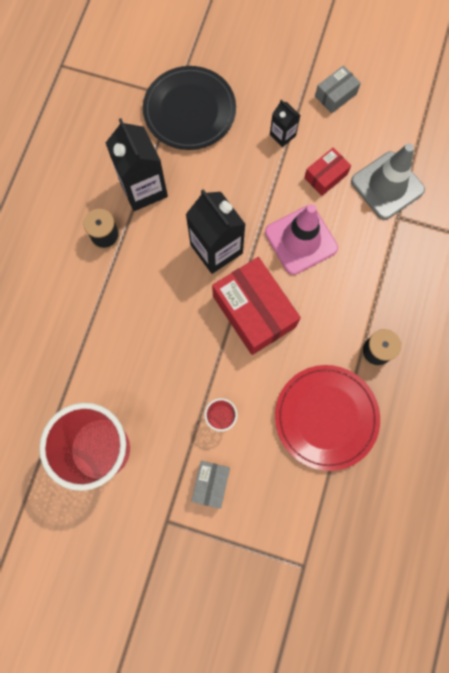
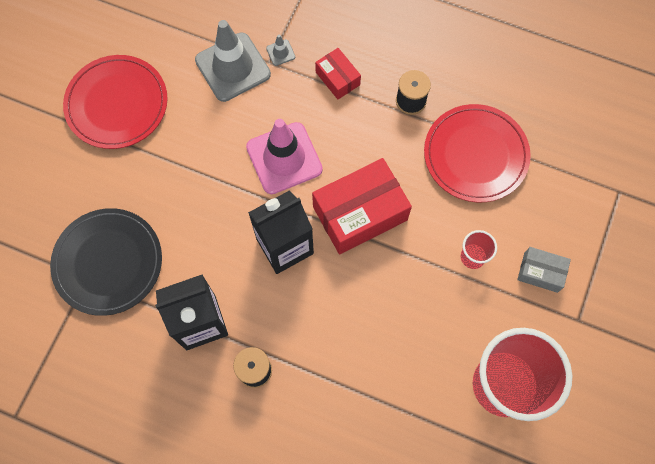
camera: 85 degrees left, 5 degrees down
black carton [270,100,300,147] -> none
red box [304,148,351,196] -> red box moved to [315,48,361,99]
grey box [315,65,361,113] -> red plate [63,55,168,149]
none -> grey traffic cone [266,34,295,66]

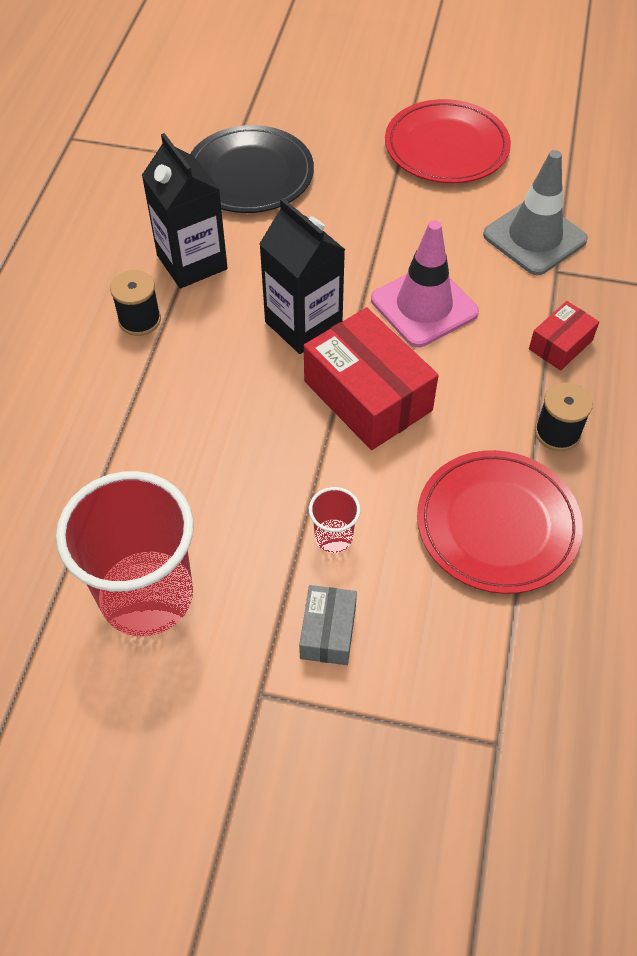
camera: 80 degrees right, 15 degrees down
grey traffic cone [266,34,295,66] -> none

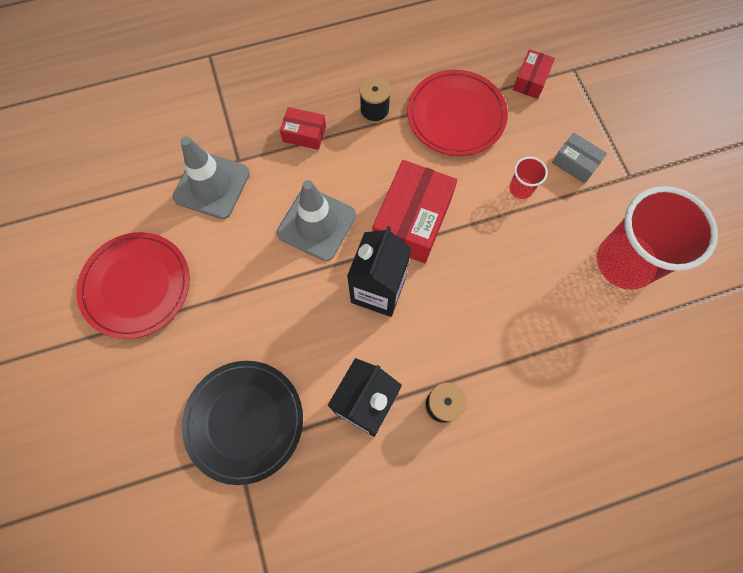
camera: 120 degrees left, 15 degrees up
grey box [299,585,357,665] -> grey box turned 60 degrees clockwise [552,133,607,184]
pink traffic cone [371,220,479,347] -> grey traffic cone [277,180,356,261]
none -> red box [513,49,555,99]

